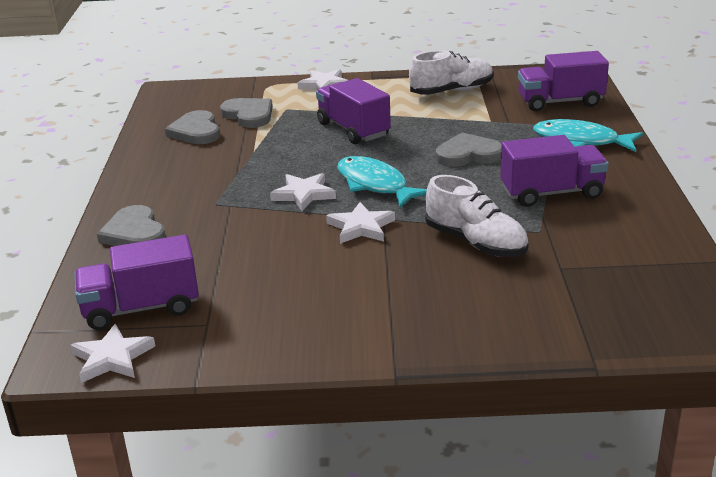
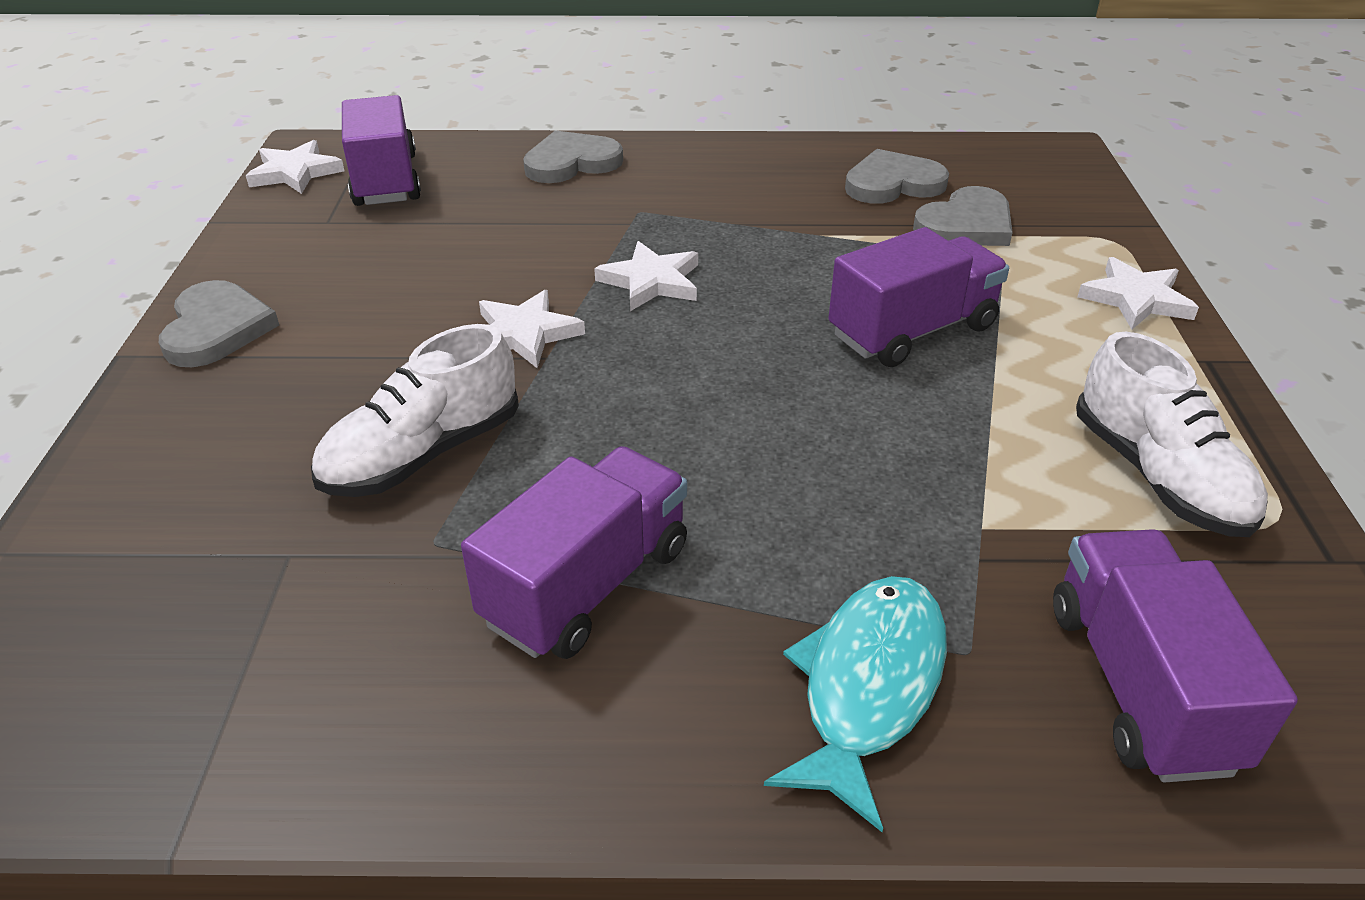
camera: 90 degrees right, 10 degrees up
turquoise fish [337,156,427,208] -> none
grey heart [436,133,502,167] -> grey heart moved to [159,280,279,367]
purple truck [500,135,609,207] -> purple truck turned 135 degrees counterclockwise [461,446,687,659]

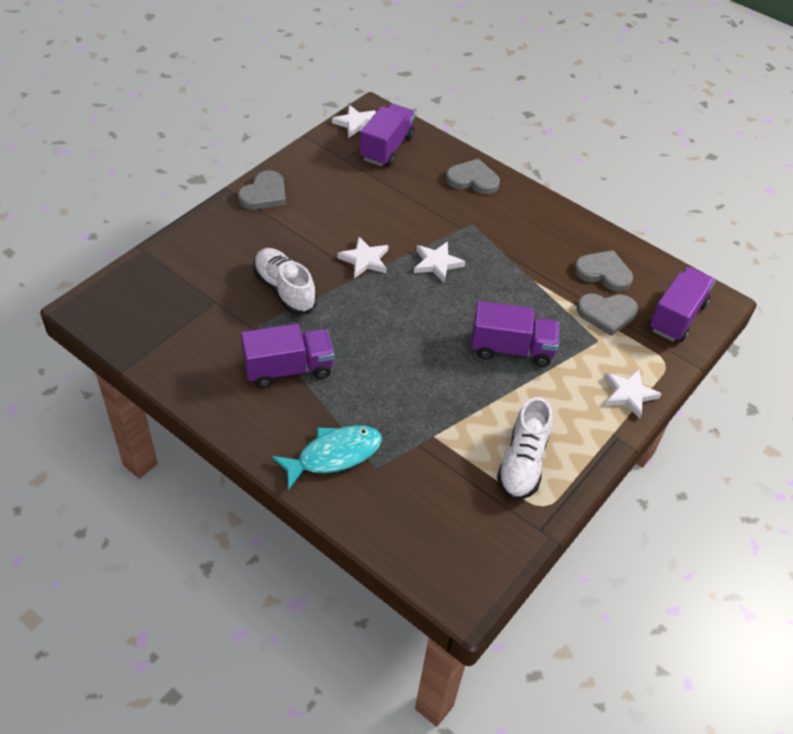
camera: 35 degrees right, 10 degrees up
white shoe [311,324,519,497] -> white shoe turned 60 degrees clockwise [253,248,317,315]
purple truck [1053,529,1298,783] -> purple truck moved to [649,267,715,342]

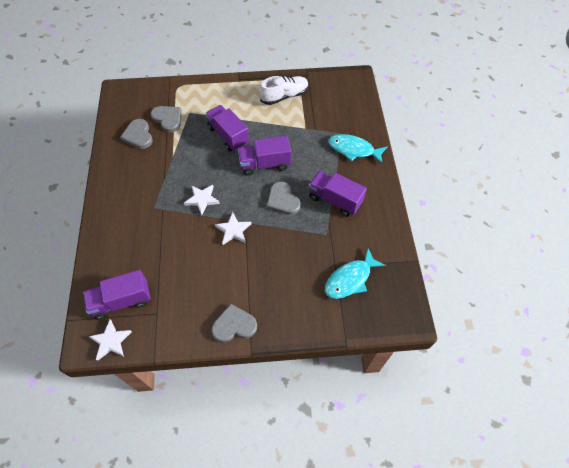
camera: 130 degrees left, 10 degrees up
white shoe [253,248,317,315] -> none
grey heart [446,159,500,194] -> grey heart moved to [267,181,301,215]
white star [604,369,662,419] -> none
purple truck [649,267,715,342] -> purple truck moved to [238,136,291,176]
none -> turquoise fish [325,248,386,299]

